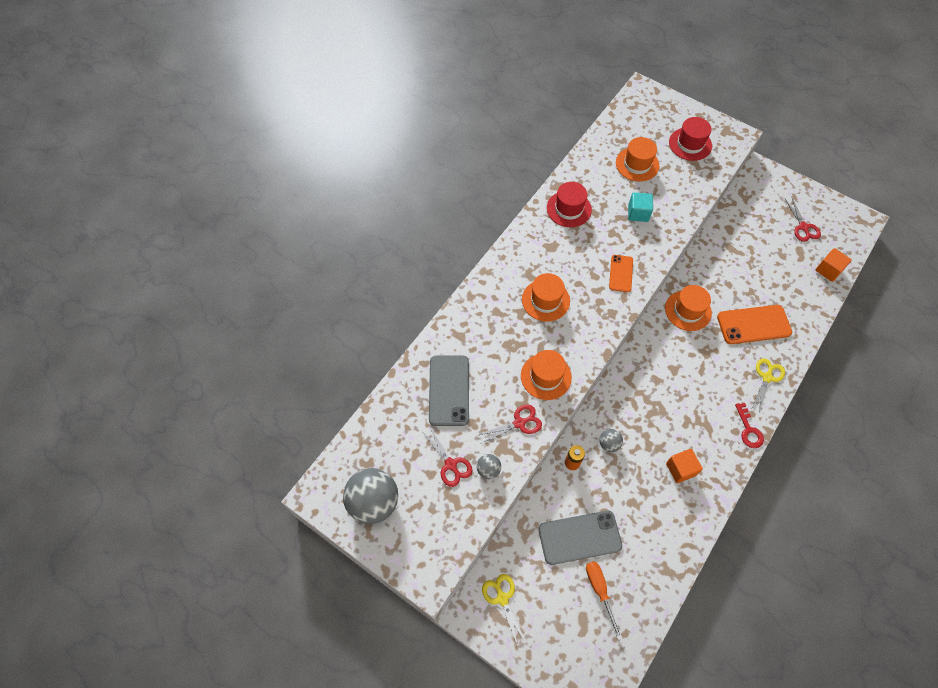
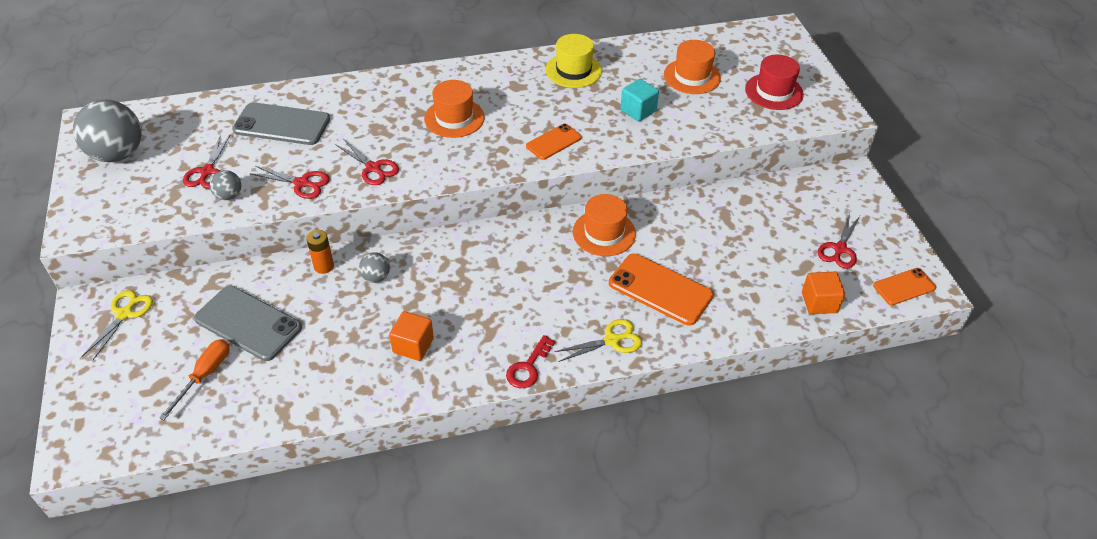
camera: 40 degrees right, 15 degrees down
grey phone [429,355,469,426] -> grey phone turned 60 degrees clockwise [232,102,330,145]
orange hat [521,350,572,400] -> red scissors [335,139,399,185]
red hat [547,182,592,227] -> yellow hat [546,34,602,88]
none -> orange phone [873,268,936,305]

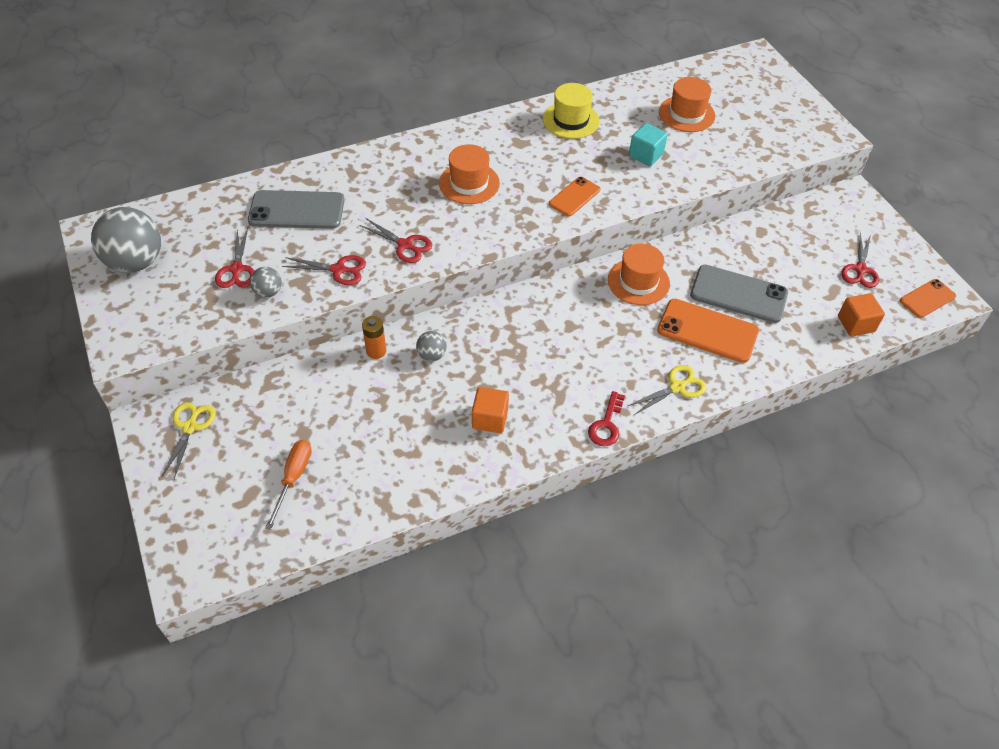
camera: 10 degrees left, 5 degrees up
grey phone [194,286,302,361] -> grey phone moved to [690,265,788,323]
red hat [745,55,804,110] -> none

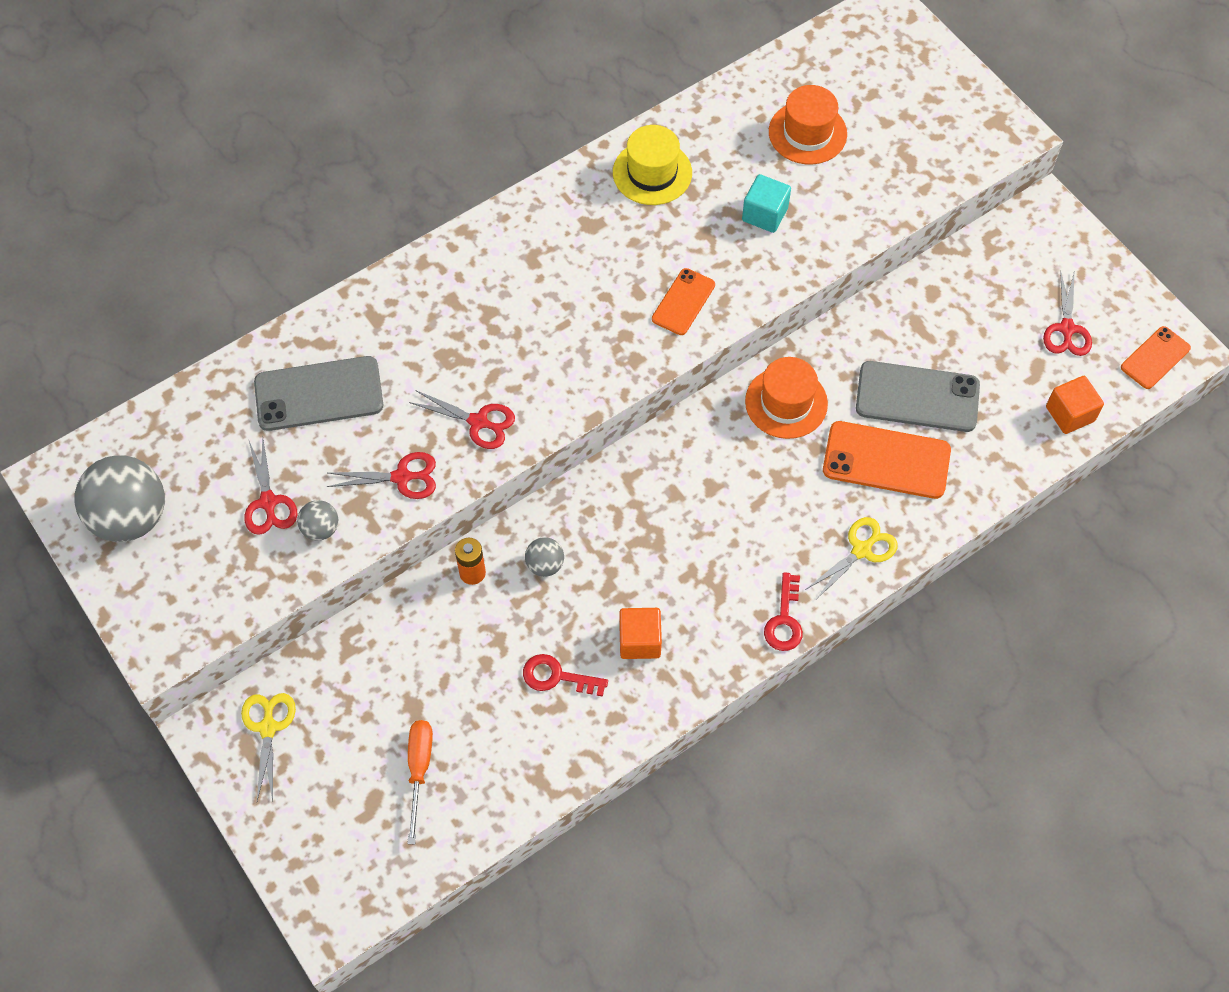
camera: 10 degrees left, 10 degrees up
orange hat [439,144,500,204] -> none
none -> red key [523,654,608,697]

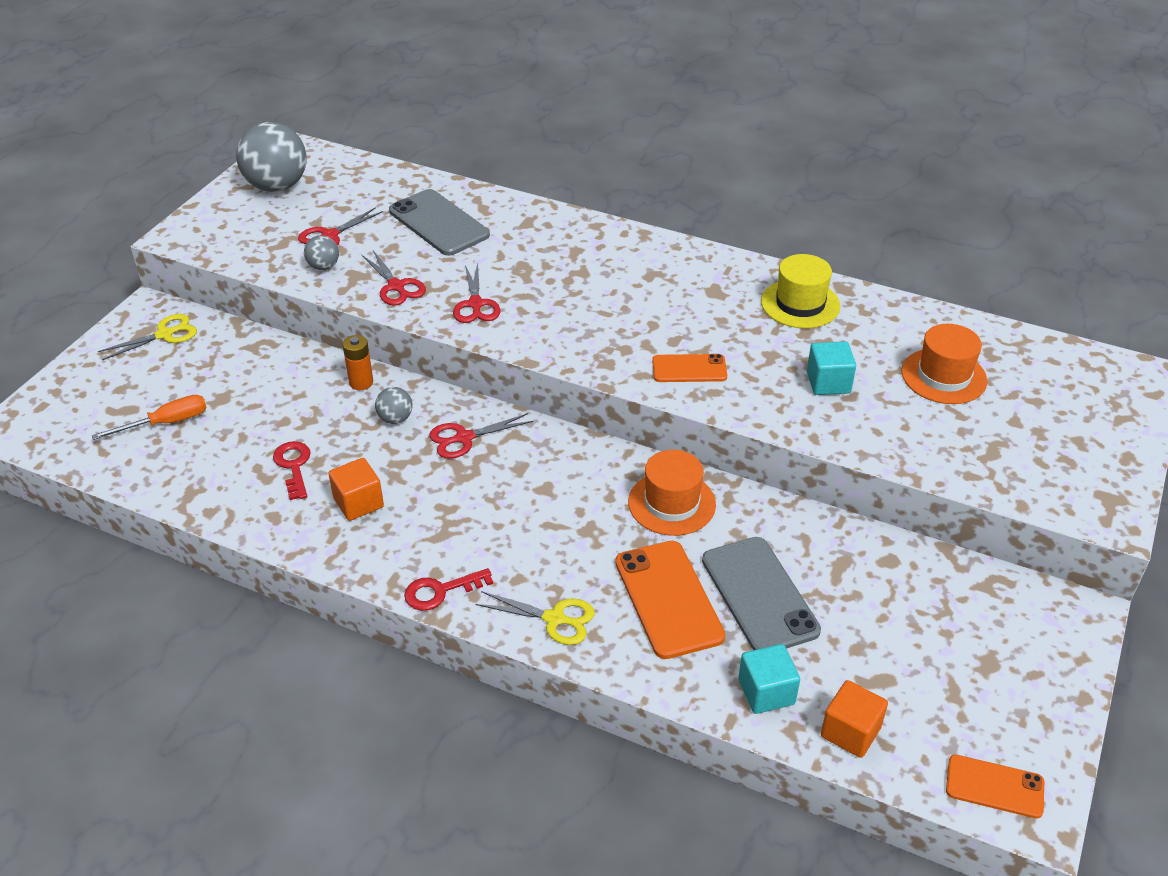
camera: 60 degrees right, 20 degrees down
red scissors [1043,270,1092,356] -> red scissors moved to [429,413,533,459]
none -> turquoise cube [738,644,800,714]

